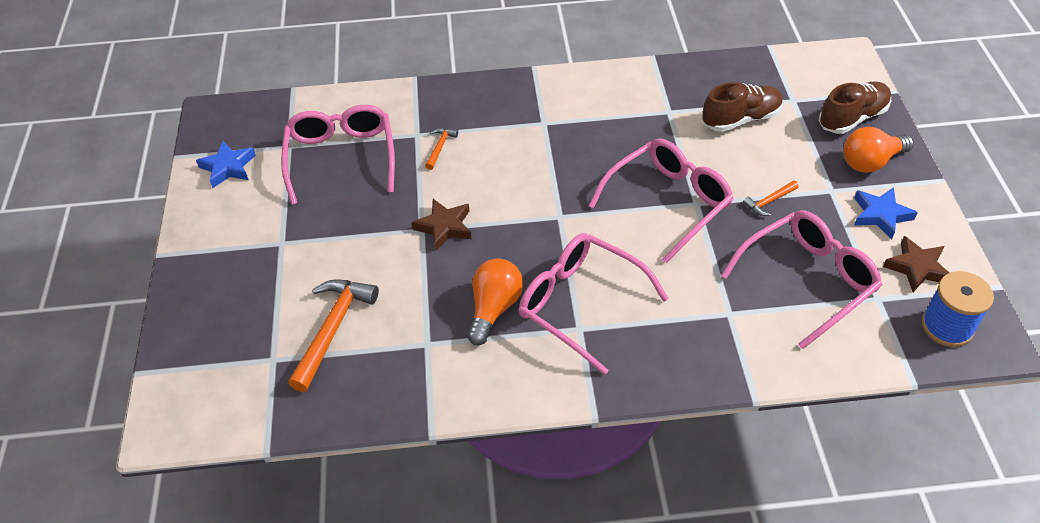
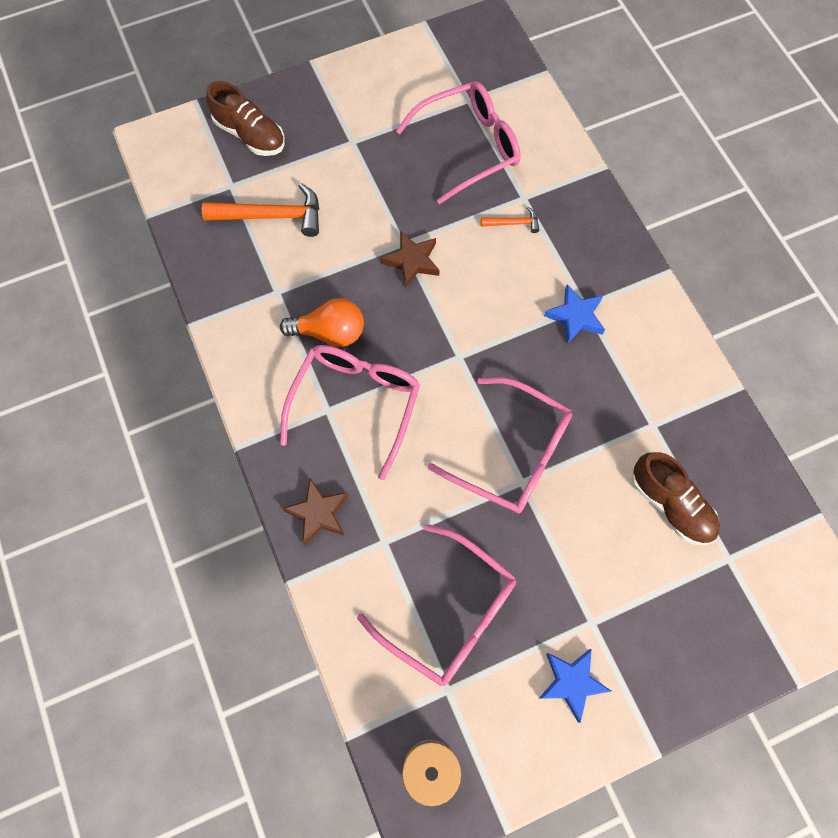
camera: 70 degrees right, 20 degrees up
blue star [196,141,256,188] -> blue star moved to [544,285,605,344]
orange hammer [743,181,799,216] -> none
brown shoe [818,82,891,134] -> brown shoe moved to [206,81,285,156]
orange light bulb [843,127,914,173] -> none
brown star [883,236,949,292] -> brown star moved to [282,478,349,545]

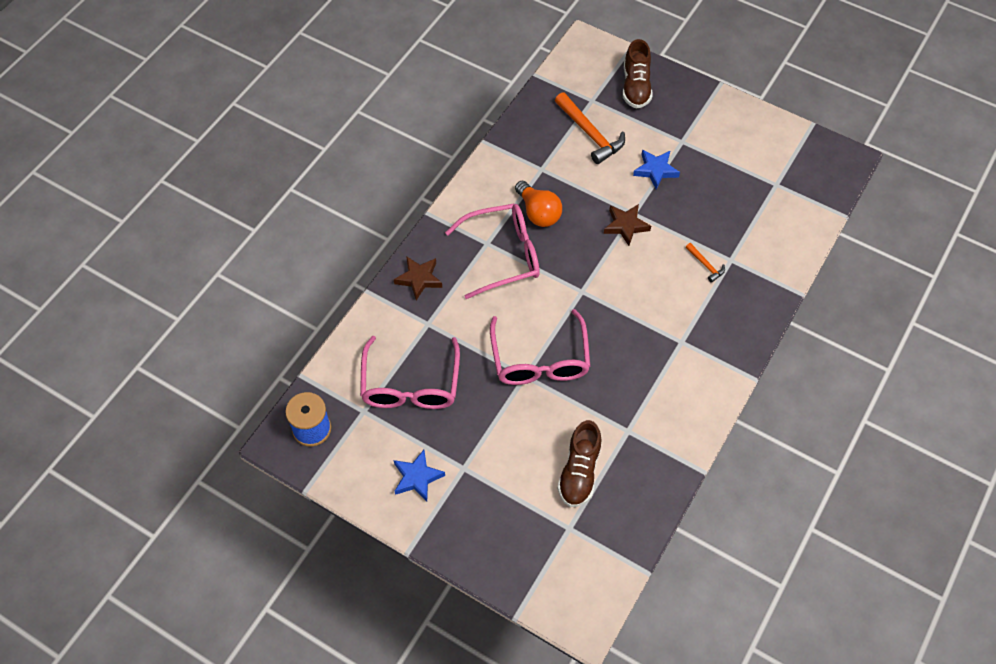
camera: 55 degrees right, 10 degrees down
pink glasses [396,81,521,204] -> none
blue star [544,285,605,344] -> blue star moved to [633,150,680,190]

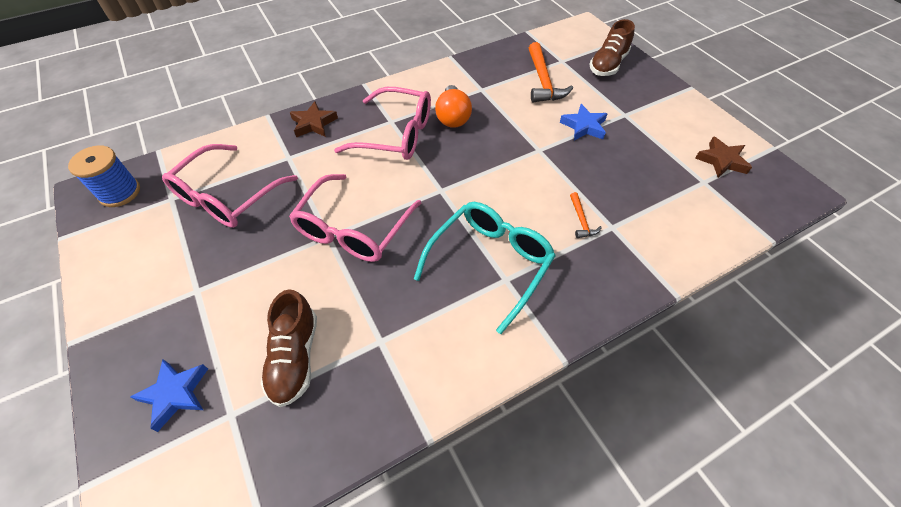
camera: 30 degrees right, 5 degrees down
blue star [394,450,445,501] -> blue star moved to [130,359,208,432]
brown shoe [557,420,602,507] -> brown shoe turned 45 degrees counterclockwise [261,289,317,407]
brown star [604,204,651,246] -> brown star moved to [695,136,752,178]
none -> turquoise glasses [414,202,556,334]

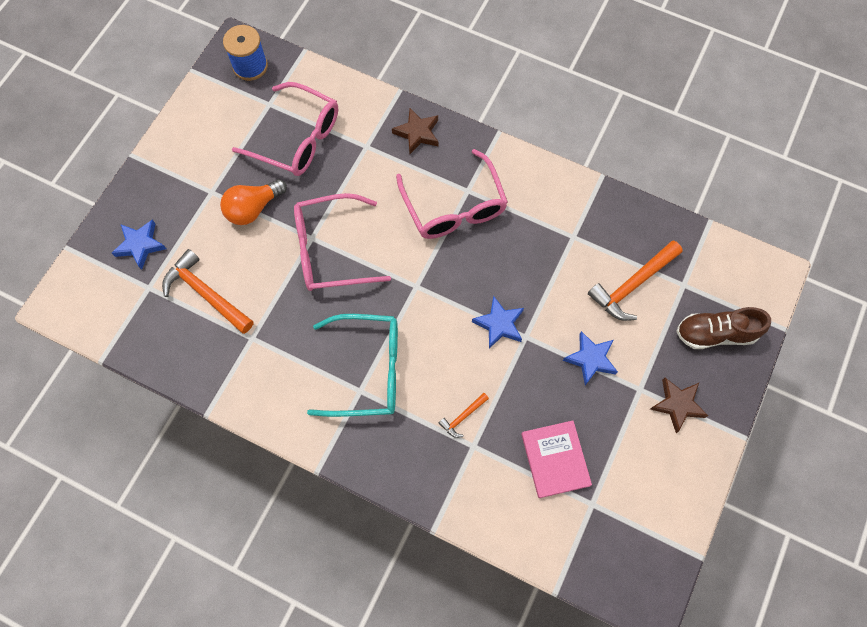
camera: 55 degrees right, 15 degrees up
pink glasses [162,144,298,228] -> pink glasses turned 150 degrees counterclockwise [232,82,338,176]
brown shoe [261,289,317,407] -> orange hammer [162,249,254,334]
orange light bulb [435,85,472,128] -> orange light bulb moved to [220,179,287,225]
brown star [695,136,752,178] -> brown star moved to [650,378,708,433]
none -> blue star [472,296,524,349]
none -> pink book [521,420,592,498]

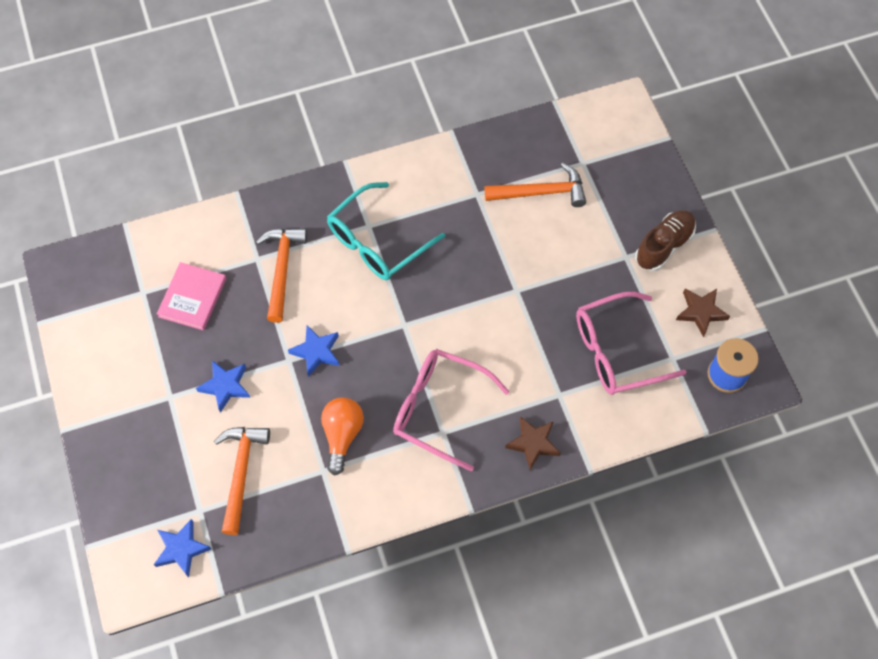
camera: 135 degrees right, 5 degrees down
blue star [112,219,166,270] -> blue star moved to [154,519,211,578]
orange light bulb [220,179,287,225] -> orange light bulb moved to [321,397,364,475]
pink glasses [294,193,391,291] -> none
orange hammer [439,393,489,438] -> orange hammer [256,228,307,323], size x2.01
pink book [521,420,592,498] -> pink book turned 75 degrees clockwise [157,262,226,331]
brown star [650,378,708,433] -> brown star moved to [676,289,730,337]
brown shoe [676,307,771,349] -> brown shoe moved to [635,210,696,271]

